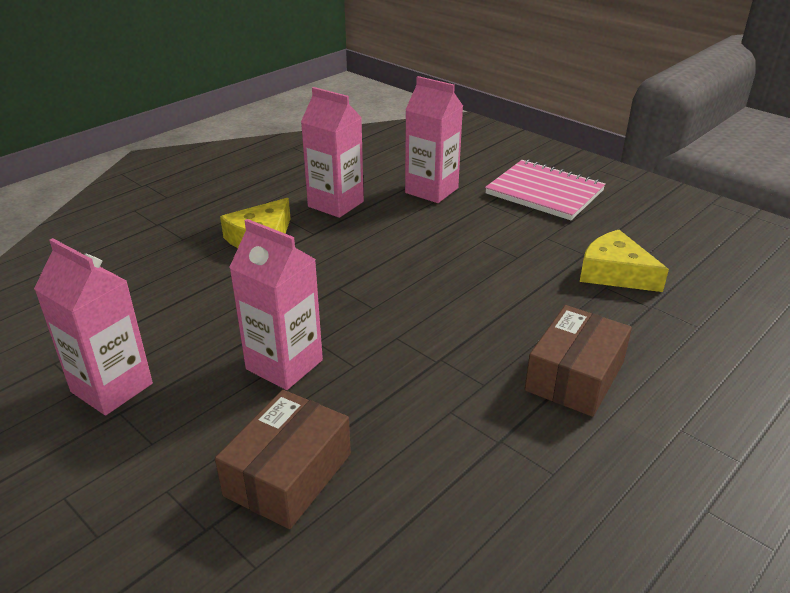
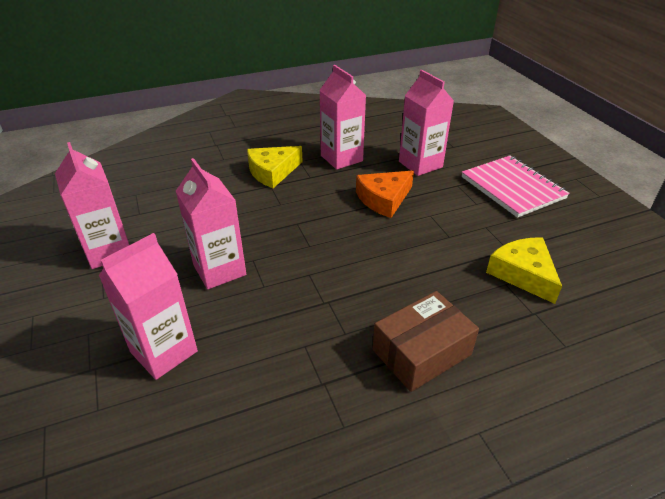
camera: 25 degrees right, 5 degrees up
brown box [215,390,351,529] -> pink carton [98,233,198,380]
none -> orange cheese [356,170,414,218]

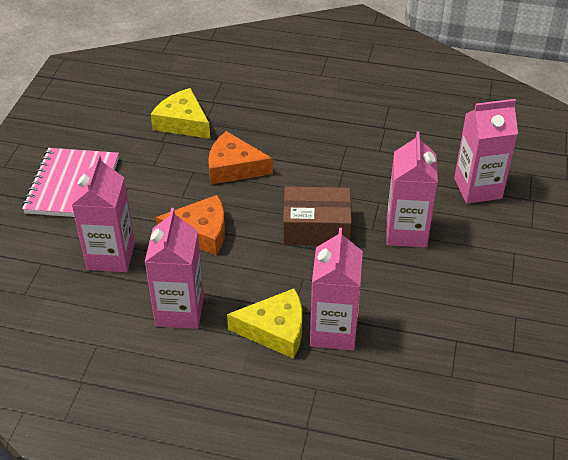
camera: 145 degrees left, 5 degrees up
pink carton [55,142,129,269] -> pink carton moved to [310,228,363,350]
brown box [372,291,479,392] -> brown box moved to [283,187,352,246]
yellow cheese [486,237,562,304] -> yellow cheese turned 120 degrees clockwise [151,88,210,139]
none -> orange cheese [208,131,273,185]

